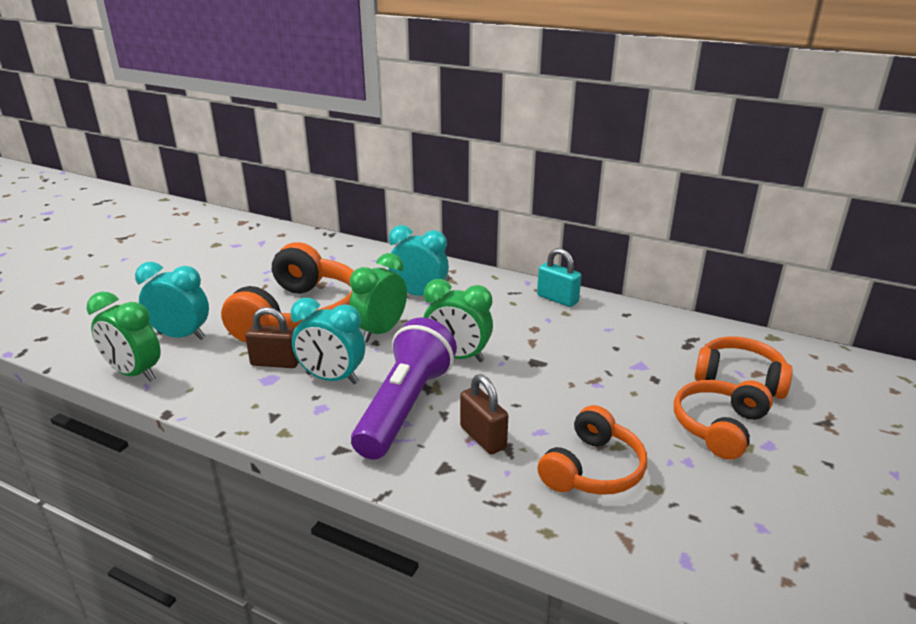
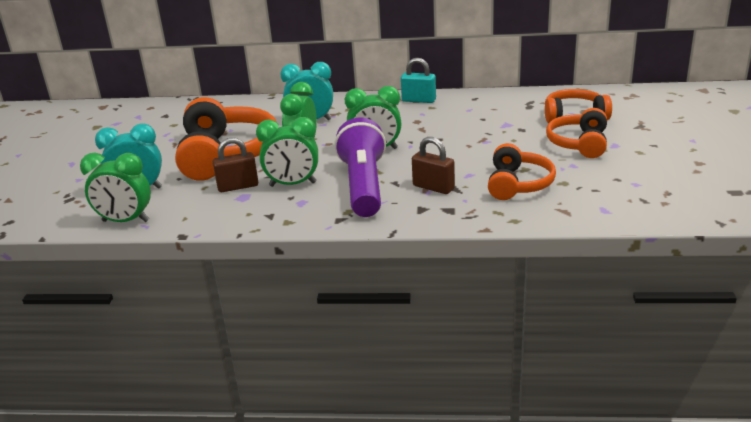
camera: 20 degrees left, 0 degrees up
turquoise clock [291,298,365,384] -> green clock [256,117,318,187]

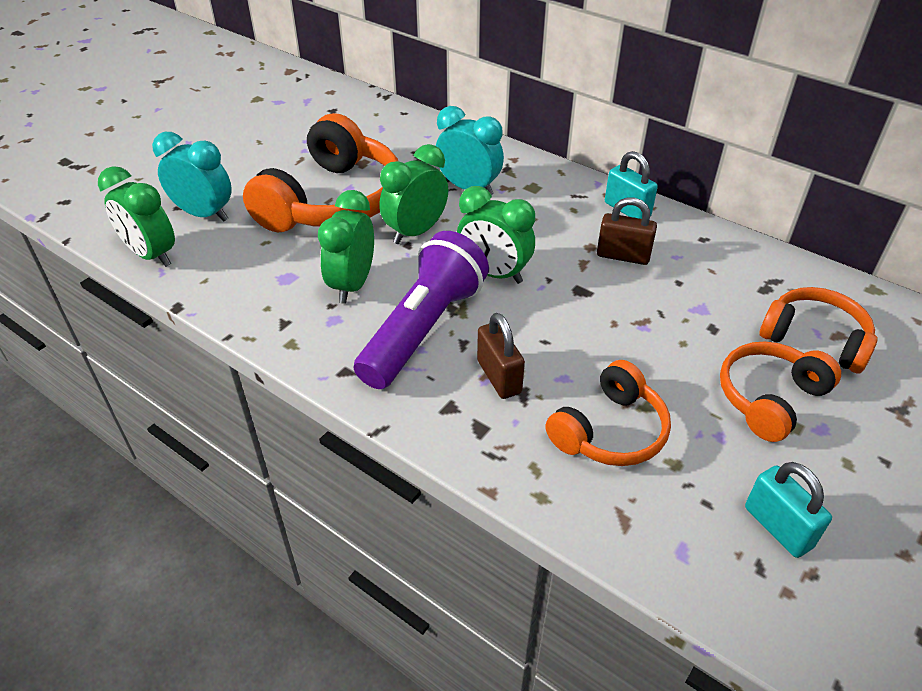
camera: 30 degrees right, 15 degrees up
brown padlock [213,138,258,192] -> brown padlock moved to [597,197,657,265]
green clock [256,117,318,187] -> green clock turned 75 degrees clockwise [318,190,374,304]
none -> turquoise padlock [745,462,832,558]

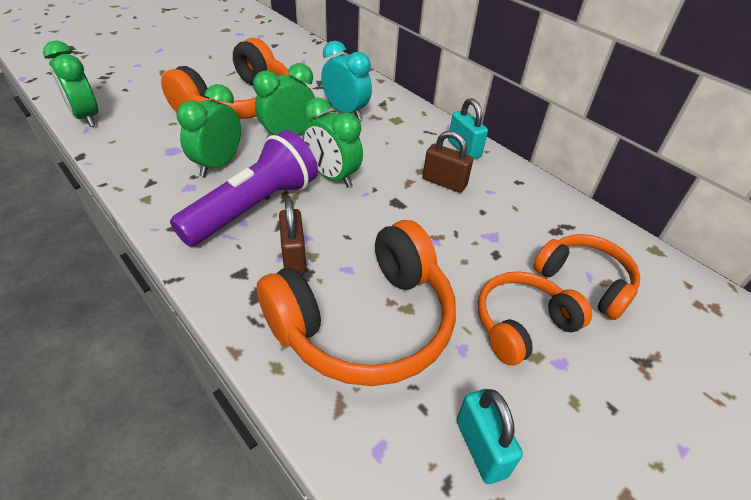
camera: 10 degrees right, 0 degrees up
turquoise clock [152,132,232,222] -> none
orange headphones [545,360,671,466] -> orange headphones [257,220,456,386], size x1.71

